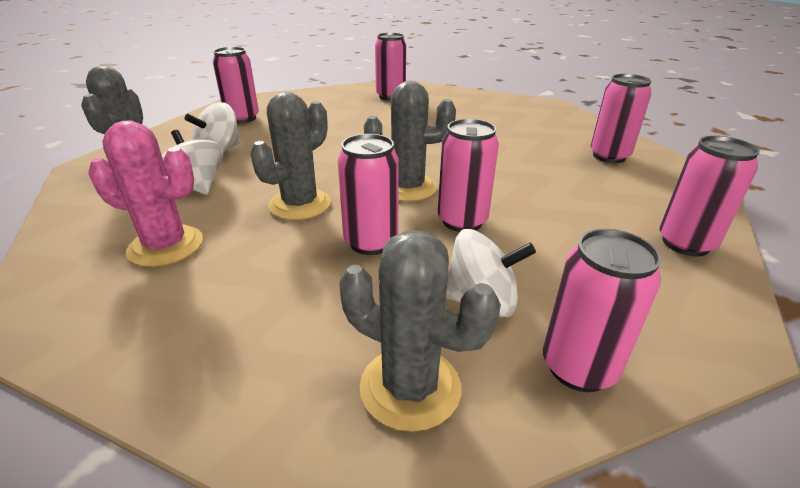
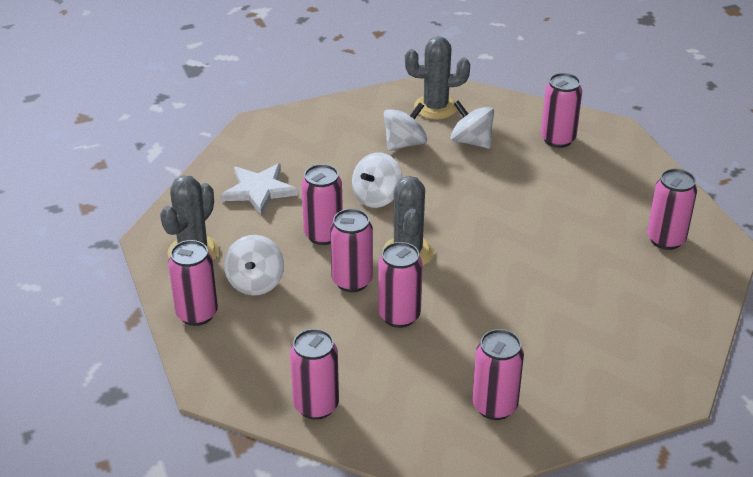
camera: 90 degrees right, 5 degrees up
pink cactus [88,120,203,267] -> none
grey cactus [250,92,331,220] -> white spinning top [352,153,402,208]
none -> white star [221,163,298,215]
none -> pink can [378,242,423,328]

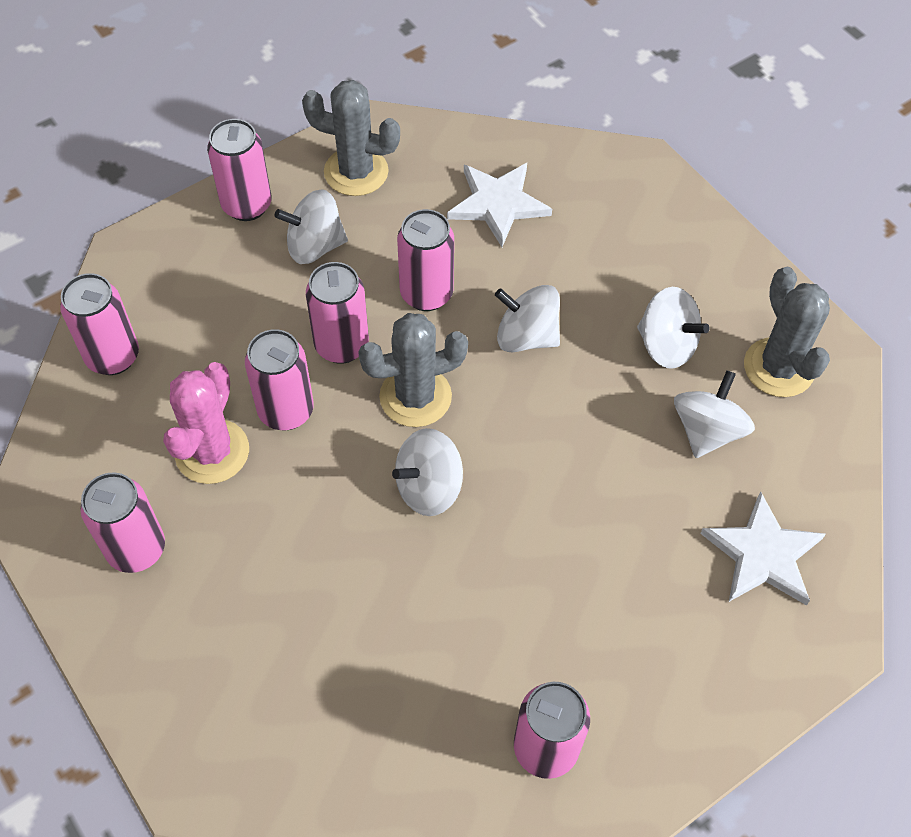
camera: 75 degrees right, 20 degrees up
pink can [541,73,582,148] -> white star [700,491,826,606]
none -> pink cactus [163,362,249,484]
none -> white spinning top [392,428,463,516]

